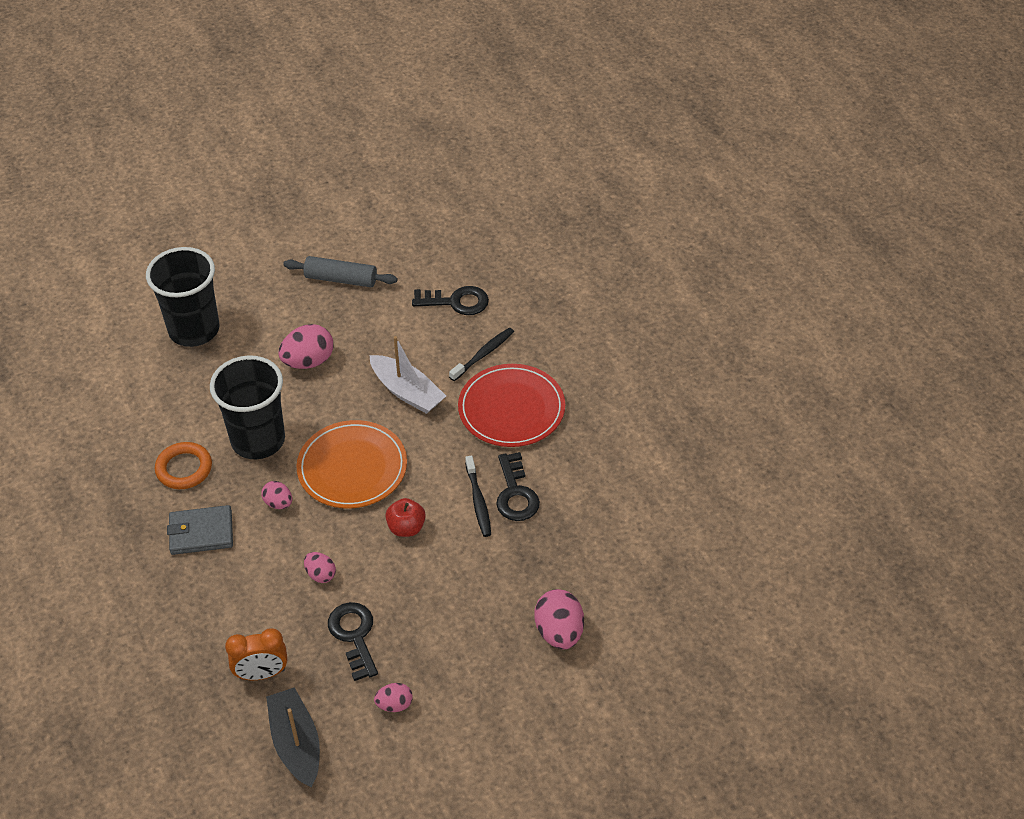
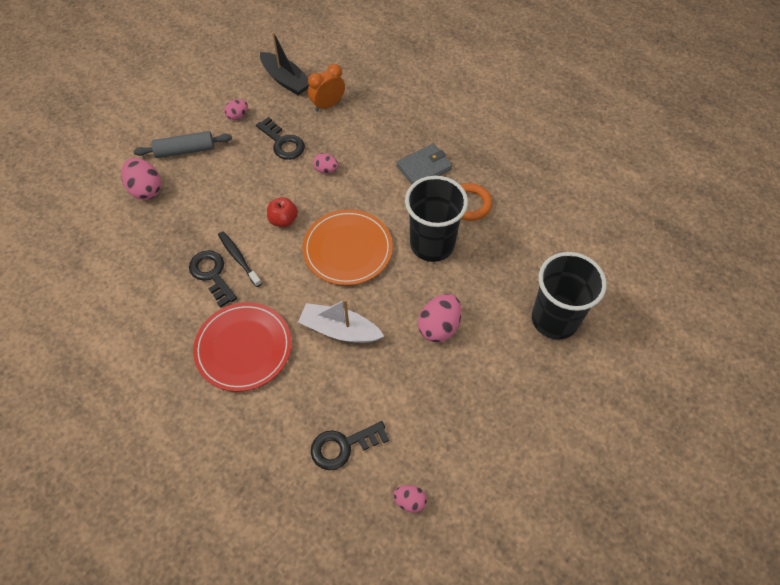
camera: 155 degrees right, 10 degrees up
pink egg [261,481,292,509] -> pink egg moved to [393,485,427,513]
grey rolling pin [283,256,397,287] -> grey rolling pin moved to [134,131,232,158]
black toothbrush [449,328,514,381] -> none

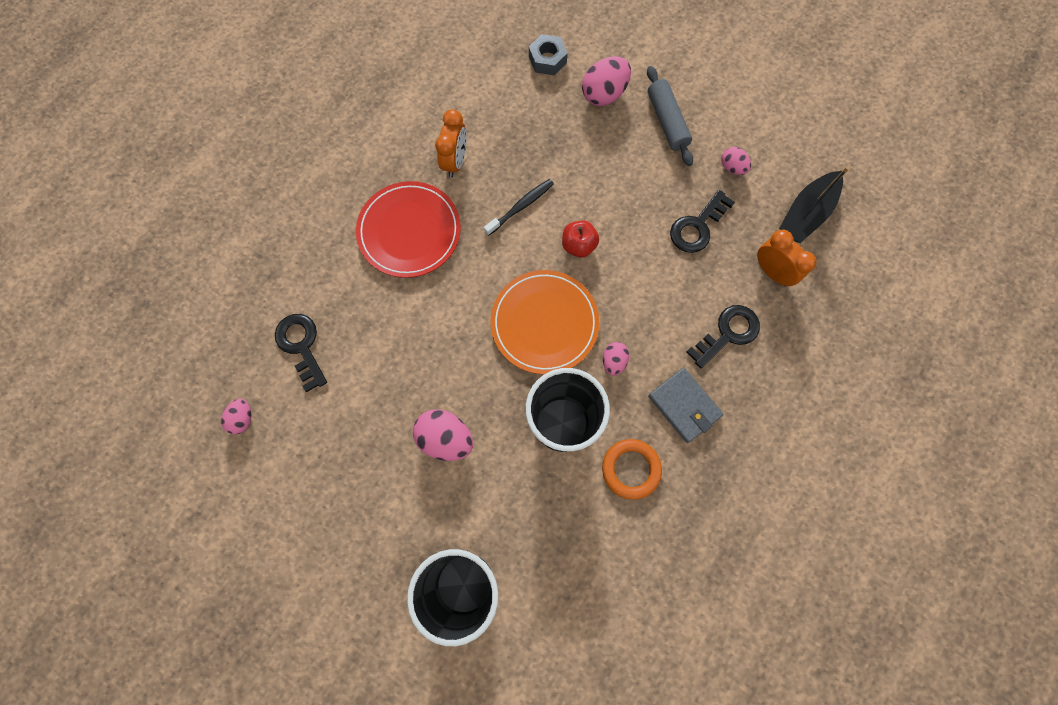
camera: 85 degrees right, 15 degrees up
black key [189,250,237,308] -> black key moved to [687,305,760,369]
white boat [298,299,384,343] -> none
pink egg [313,153,339,173] -> pink egg moved to [603,342,629,376]
none -> orange clock [435,109,467,177]
none -> grey nut [529,34,568,75]

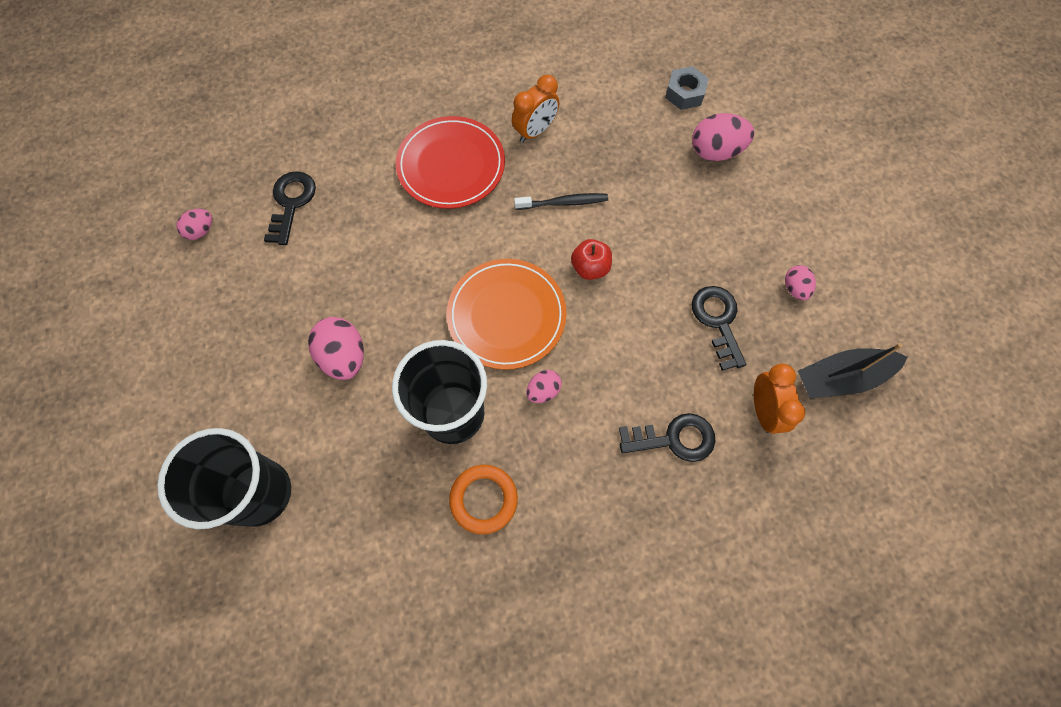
camera: 35 degrees right, 5 degrees down
grey rolling pin [647,66,693,166] -> none
grey wallet [648,368,724,443] -> none
black key [670,190,735,253] -> black key turned 90 degrees clockwise [692,286,746,371]

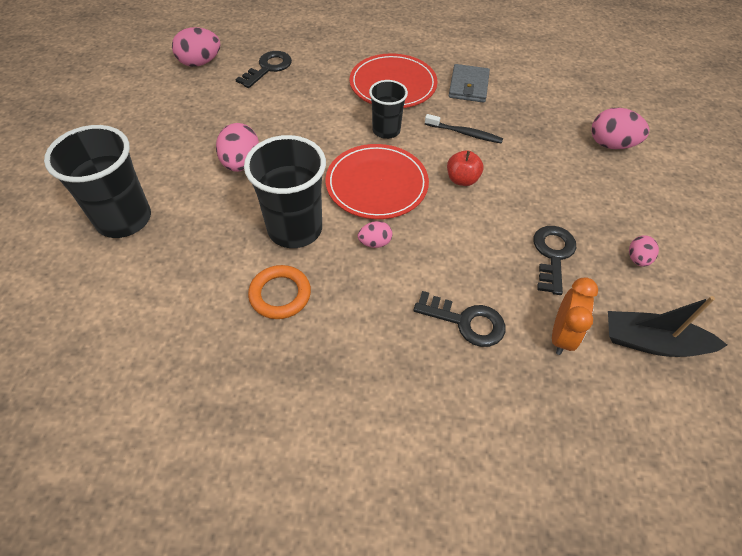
camera: 25 degrees right, 15 degrees down
pink egg [177,209,212,240] -> pink egg [172,27,221,67], size x1.75
orange plate [447,259,567,370] -> red plate [326,144,429,219]
orange clock [512,75,559,143] -> grey wallet [449,64,490,103]
grey nut [665,66,709,110] -> none
none -> black cup [369,80,408,139]

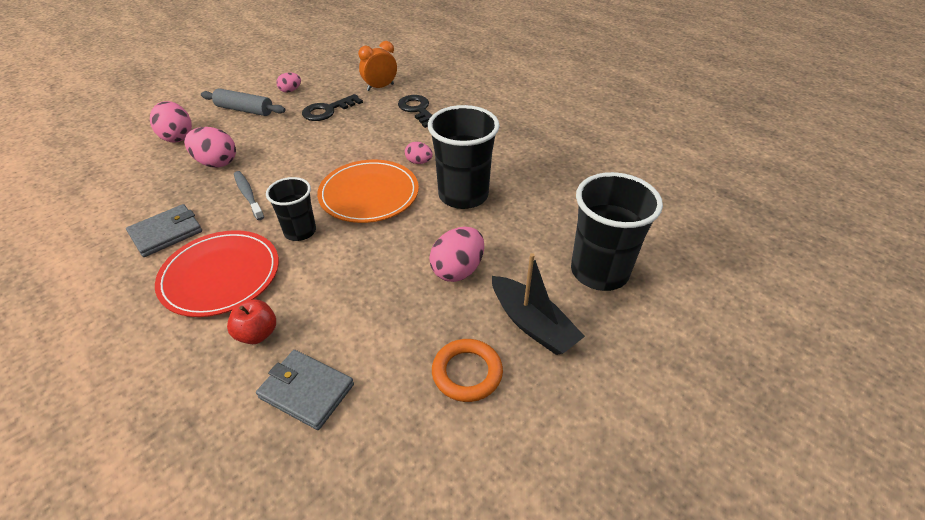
camera: 140 degrees left, 10 degrees down
pink egg [172,27,221,67] -> pink egg moved to [184,127,236,168]
black key [235,51,292,88] -> grey wallet [256,350,354,430]
orange ring [248,265,311,319] -> orange ring moved to [432,339,503,402]
red plate [326,144,429,219] -> orange plate [317,160,419,223]
black toothbrush [425,114,503,144] -> grey toothbrush [234,171,264,220]
red apple [447,150,483,186] -> red apple moved to [227,299,276,344]
black boat [608,296,727,357] -> black boat moved to [492,253,585,355]
none -> grey rolling pin [201,88,286,116]

